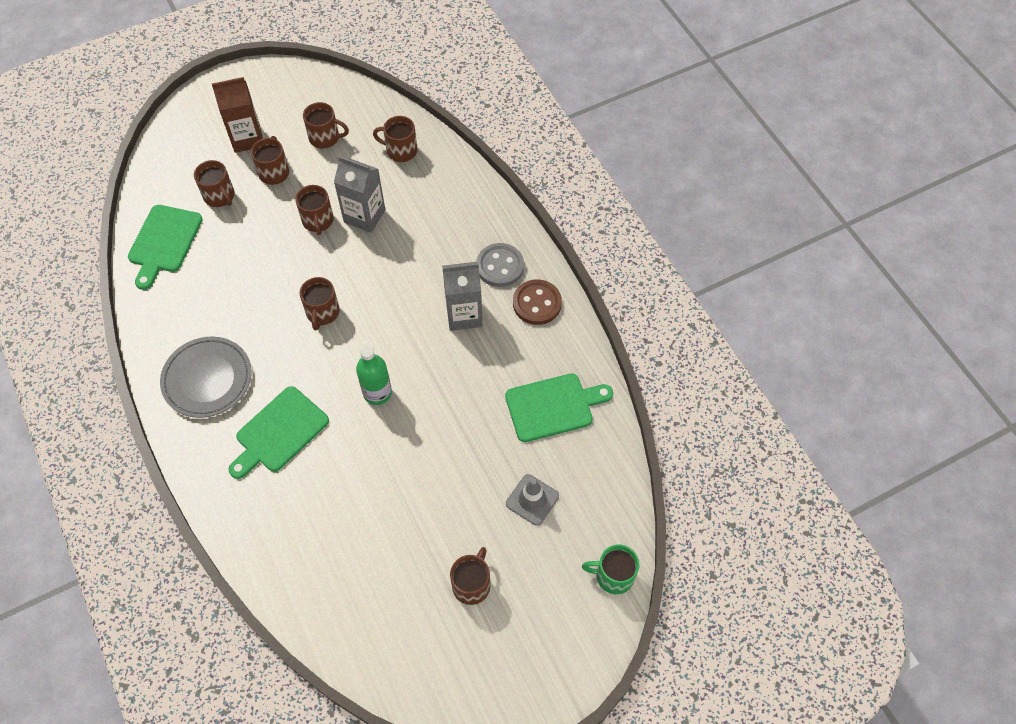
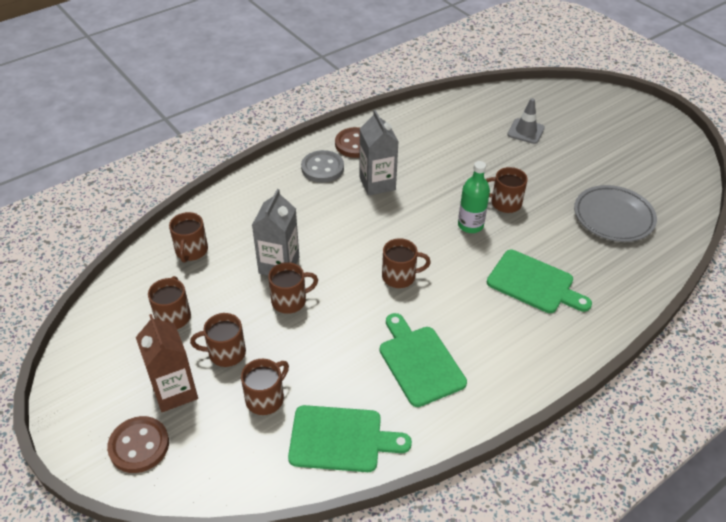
camera: 100 degrees left, 15 degrees down
grey plate [160,337,252,418] -> grey plate moved to [574,185,657,242]
brown mug [450,547,490,605] -> brown mug moved to [486,167,528,213]
green cutting board [505,373,613,442] -> green cutting board moved to [379,313,467,407]
green mug [582,544,639,594] -> none
none -> brown button [107,416,169,473]

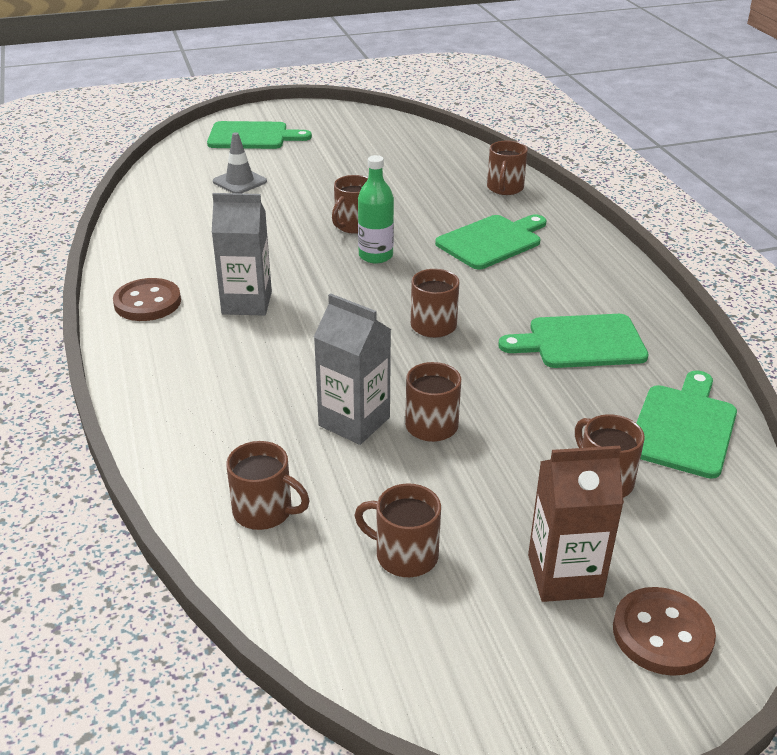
camera: 70 degrees left, 10 degrees down
brown mug [190,313,246,367] -> brown mug moved to [487,140,528,195]
grey button [301,150,344,183] -> none
grey plate [574,185,657,242] -> none
none -> green cutting board [207,121,312,149]

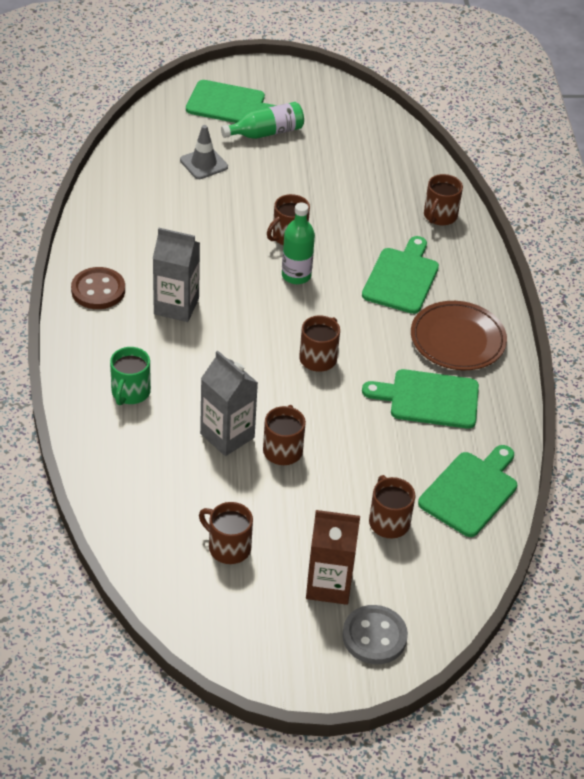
camera: 10 degrees right, 10 degrees up
brown mug [226,441,310,530] -> none
green cutting board [435,214,547,269] -> green cutting board turned 45 degrees counterclockwise [362,236,439,314]
brown button [613,587,716,676] -> grey button [342,605,408,664]
none -> green mug [110,347,151,405]
none -> green bottle [221,102,304,139]
none -> brown plate [411,301,507,370]

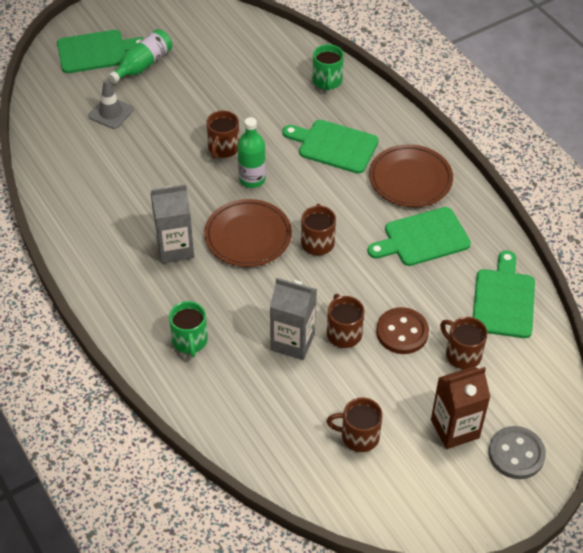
camera: 25 degrees left, 5 degrees up
brown button [71,267,125,309] -> brown button moved to [376,307,429,354]
green cutting board [362,236,439,314] -> green cutting board turned 60 degrees counterclockwise [282,120,379,174]
brown mug [424,174,463,225] -> green mug [312,44,344,91]
none -> brown plate [204,199,292,267]

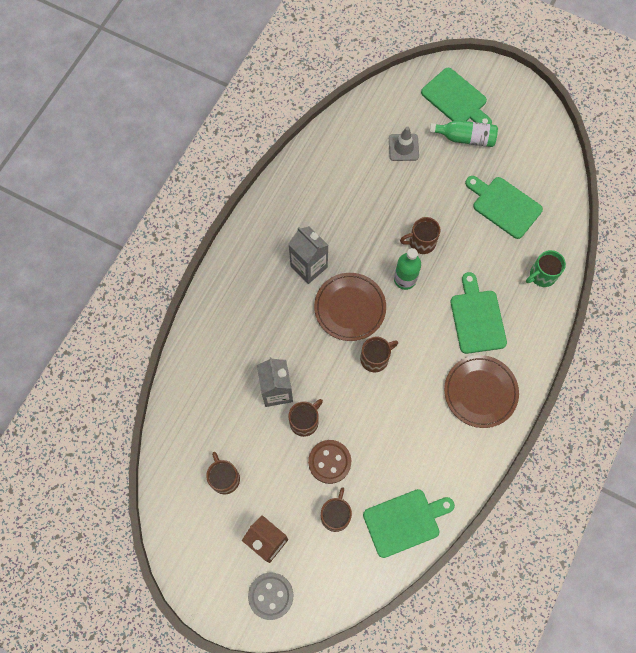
camera: 60 degrees right, 20 degrees up
green mug [169,301,208,357] -> none
green cutting board [368,207,471,266] -> green cutting board moved to [465,176,543,239]

